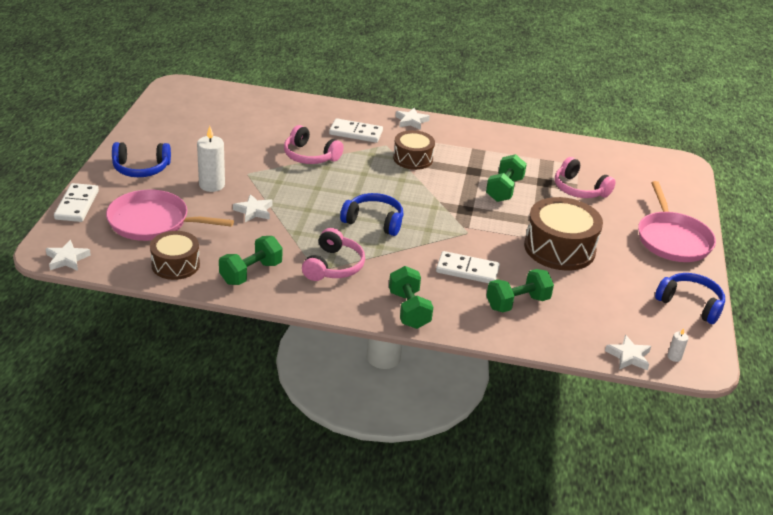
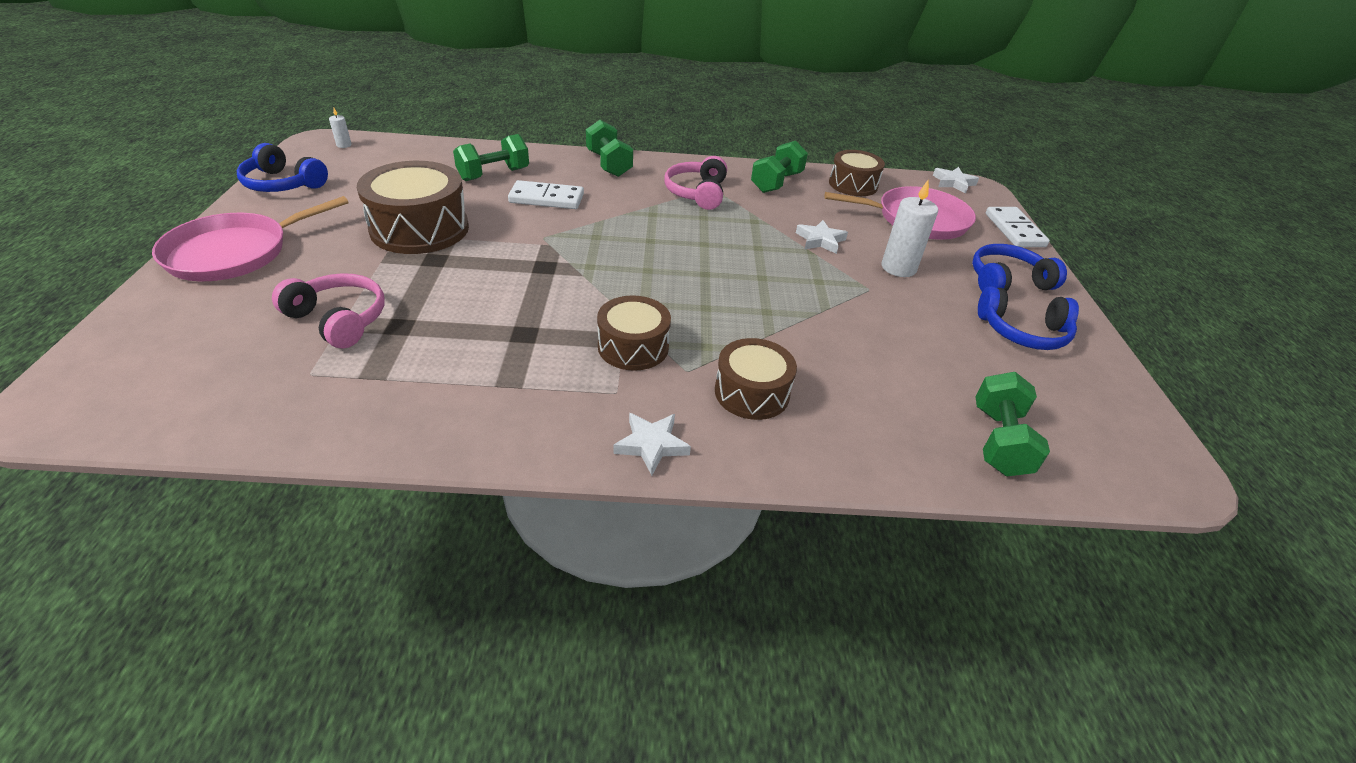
camera: 170 degrees right, 5 degrees up
pink headphones [284,125,344,164] -> none
white domino [329,118,383,143] -> brown drum [715,338,797,420]
blue headphones [340,193,404,236] -> blue headphones moved to [978,286,1079,350]
green dumbbell [486,154,527,202] -> green dumbbell moved to [976,372,1050,476]
white star [605,335,651,371] -> none
pink pan [638,181,716,262] -> pink pan turned 120 degrees counterclockwise [152,196,349,281]

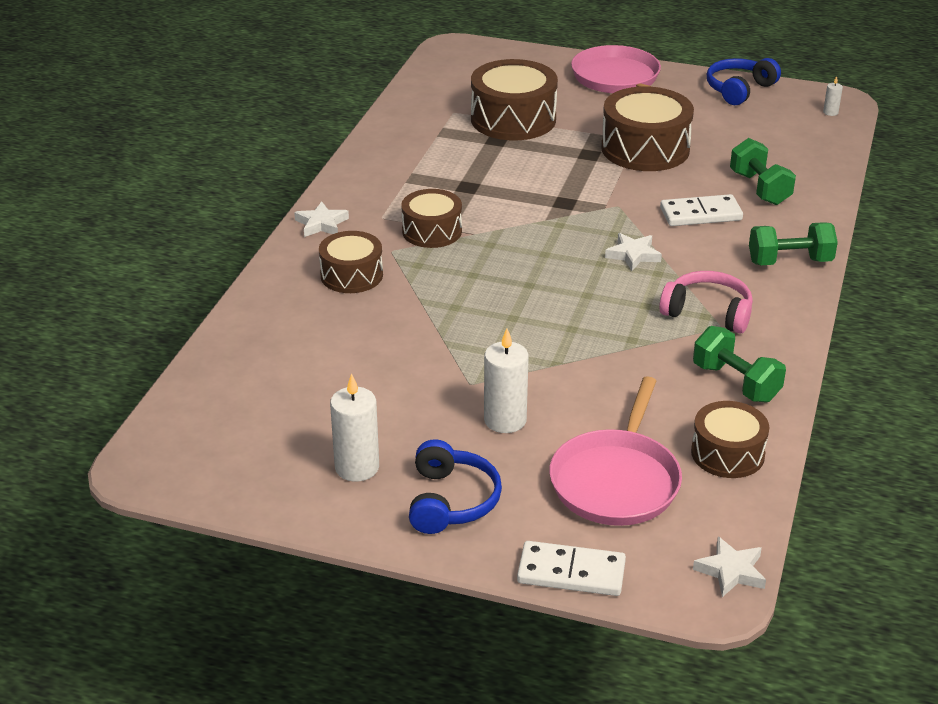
camera: 110 degrees right, 5 degrees down
pink headphones [272,273,385,348] -> brown drum [471,59,558,140]
white domino [508,180,584,209] -> white domino turned 60 degrees clockwise [660,194,743,226]
white star [796,220,848,254] -> white star moved to [605,233,662,271]
green dumbbell [976,372,1050,476] -> none
blue headphones [978,286,1079,350] -> white candle [330,373,379,482]

